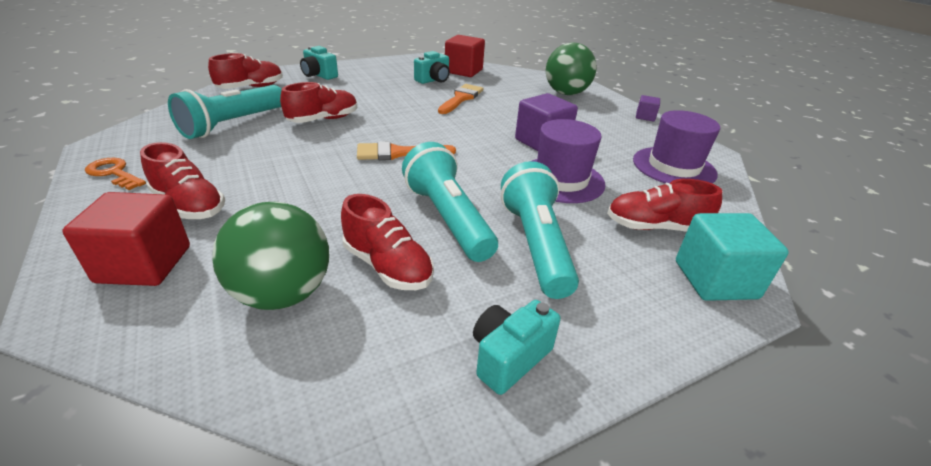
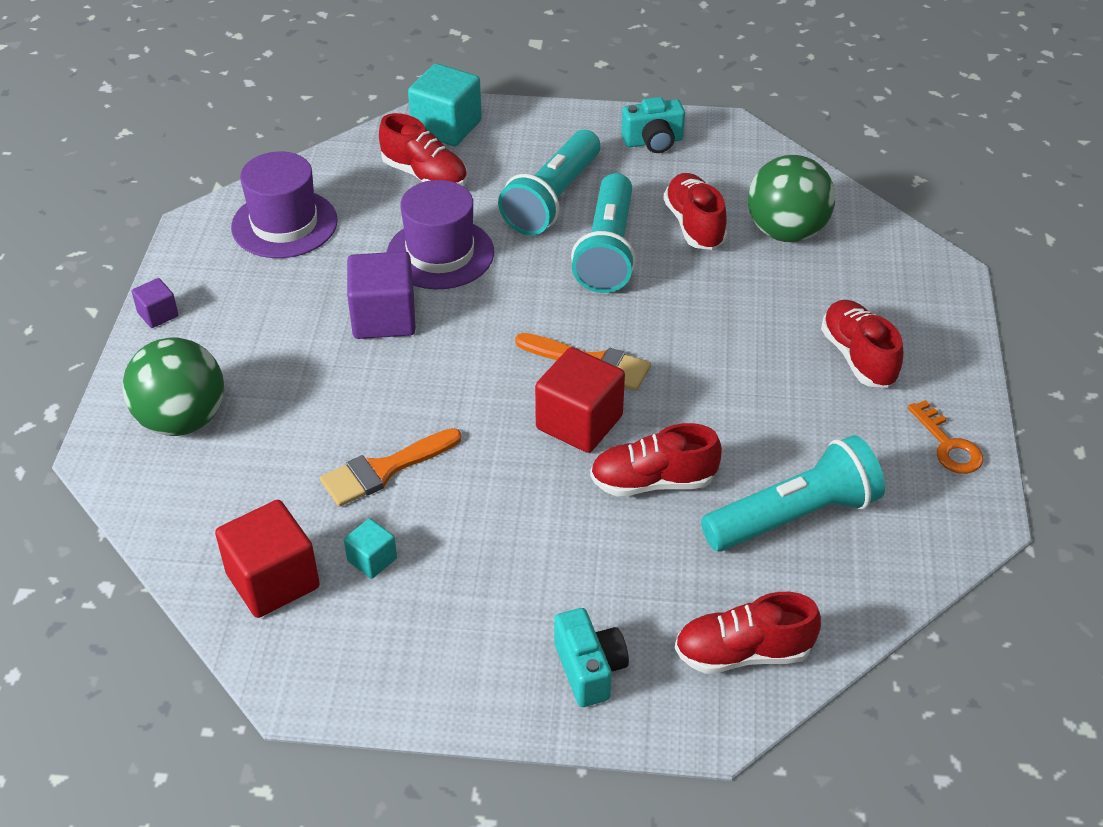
camera: 145 degrees left, 10 degrees up
red cube [62,192,190,286] -> red cube moved to [535,347,625,453]
turquoise camera [414,51,450,84] -> turquoise cube [344,519,397,579]

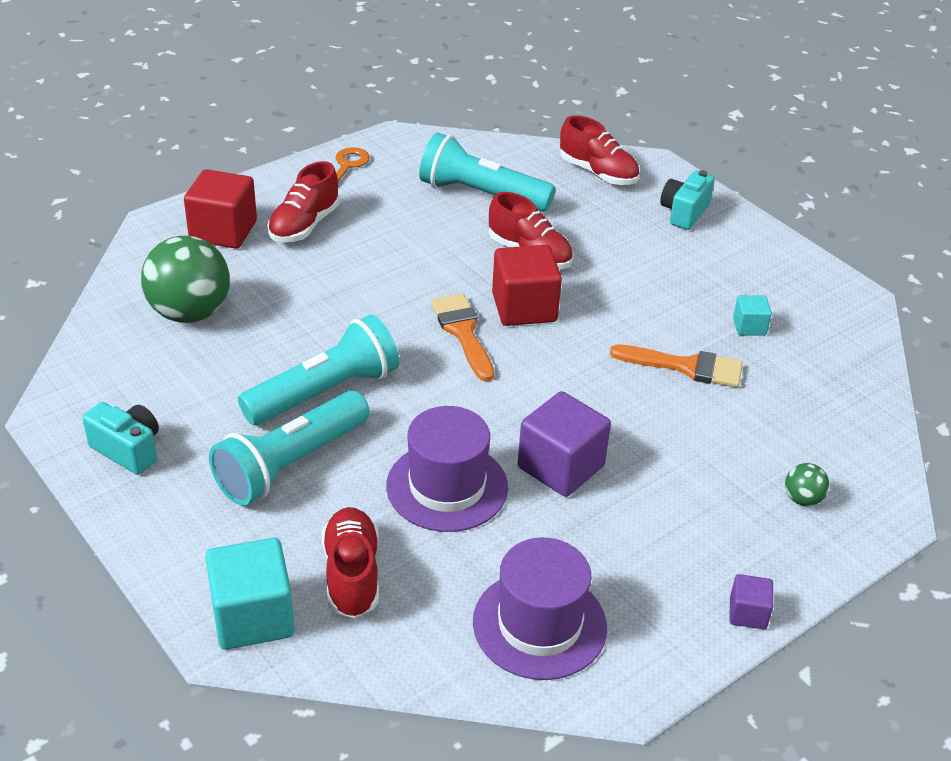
camera: 135 degrees left, 5 degrees down
green ball [122,337,224,436] -> green ball [785,463,830,506], size x0.44
red cube [215,500,320,618] -> red cube moved to [184,169,257,249]
turquoise flashlight [498,130,600,235] -> turquoise flashlight turned 150 degrees clockwise [209,391,370,506]
red shoe [663,173,727,250] -> none

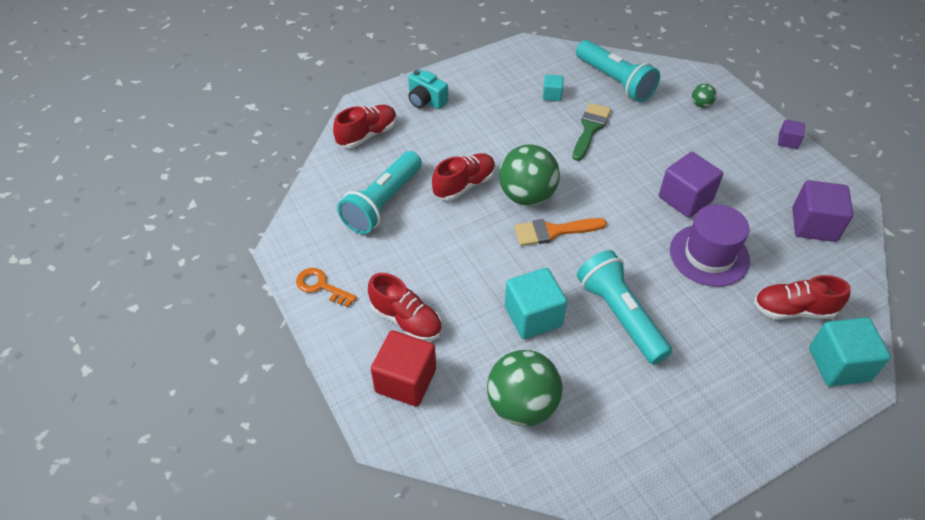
camera: 80 degrees left, 10 degrees up
turquoise camera [82,402,159,475] -> none
turquoise flashlight [209,391,370,506] -> turquoise flashlight moved to [576,40,660,102]
purple hat [473,537,607,680] -> purple cube [792,180,853,242]
red cube [492,245,562,326] -> green ball [499,144,560,206]
orange brush [610,344,743,387] -> green brush [572,103,611,161]
none -> turquoise cube [505,268,567,339]

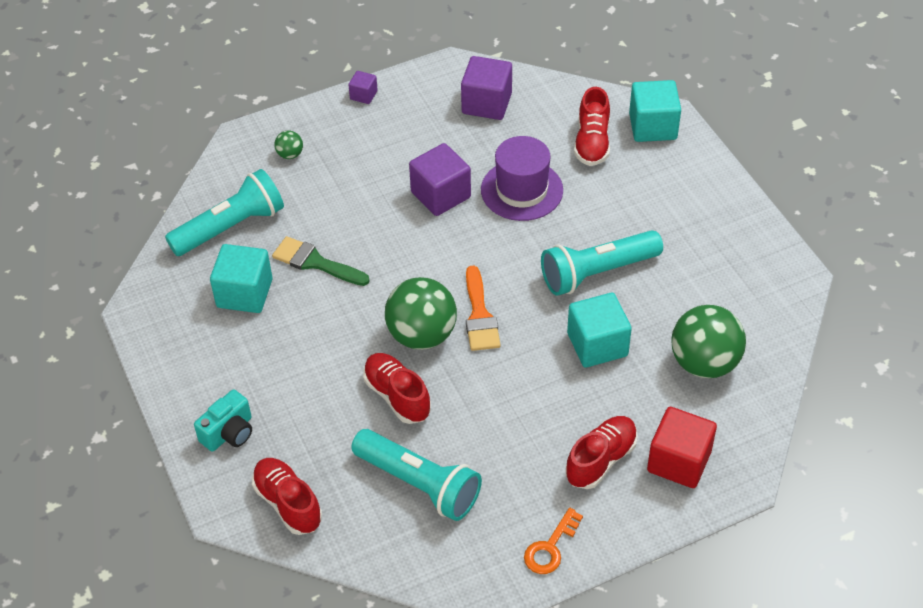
camera: 85 degrees left, 0 degrees up
turquoise cube [543,75,564,101] -> turquoise cube [210,244,272,313], size x1.94

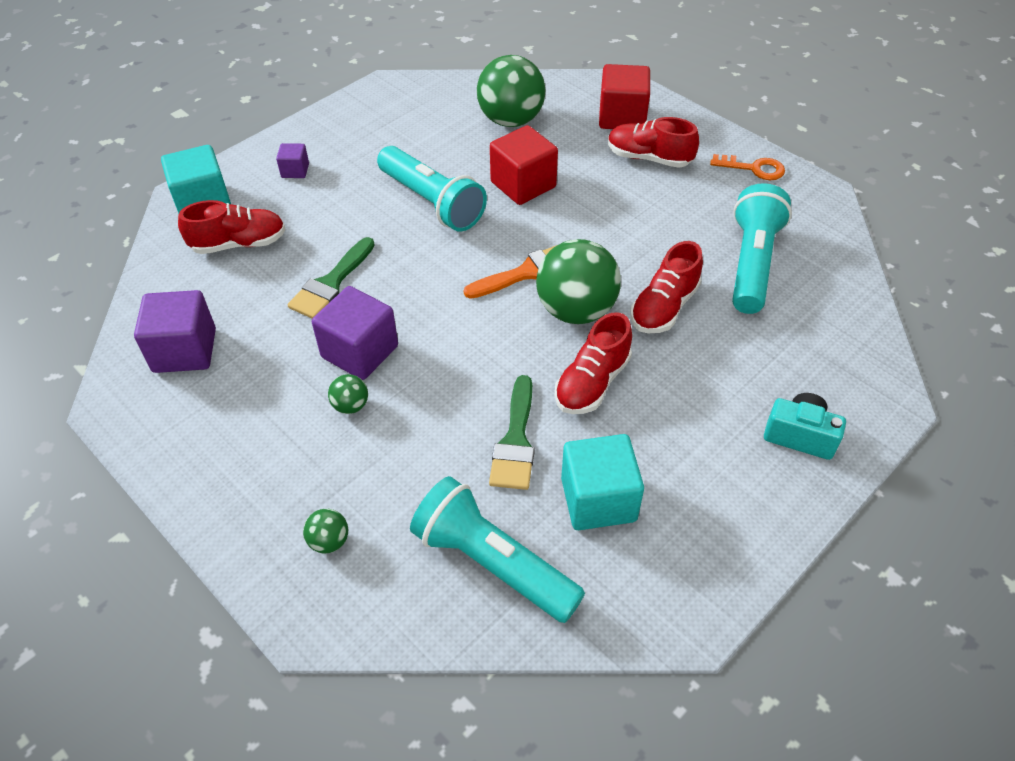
camera: 110 degrees left, 0 degrees up
red shoe [252,458,322,535] -> red shoe moved to [554,312,632,414]
purple cube [349,71,378,104] -> purple cube moved to [276,143,309,178]
purple hat [481,136,563,221] -> green brush [288,237,375,319]
turquoise cube [567,293,632,368] -> red cube [490,125,558,205]
none -> green ball [328,374,368,414]

